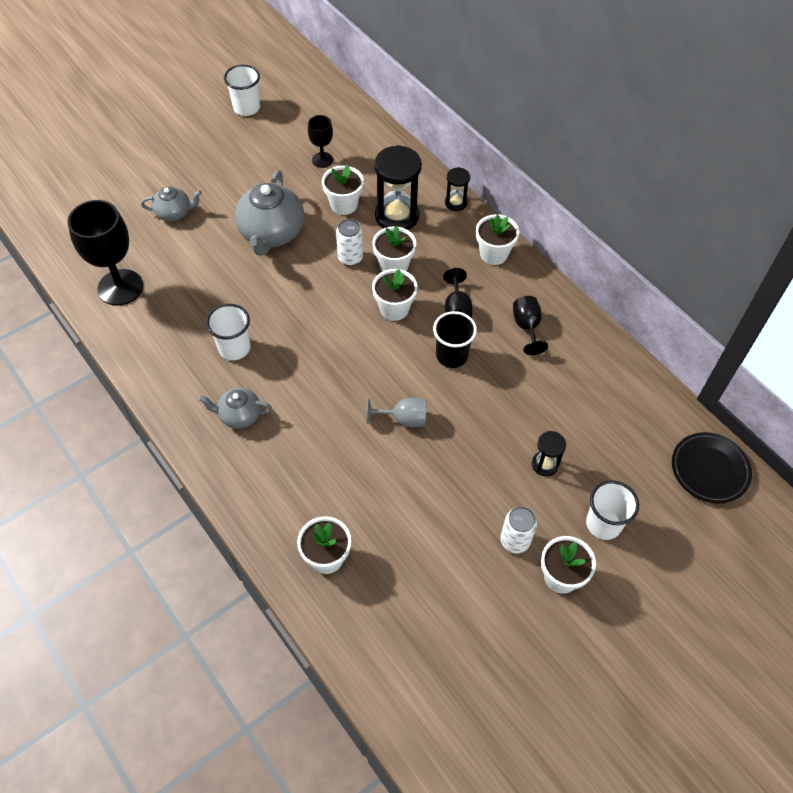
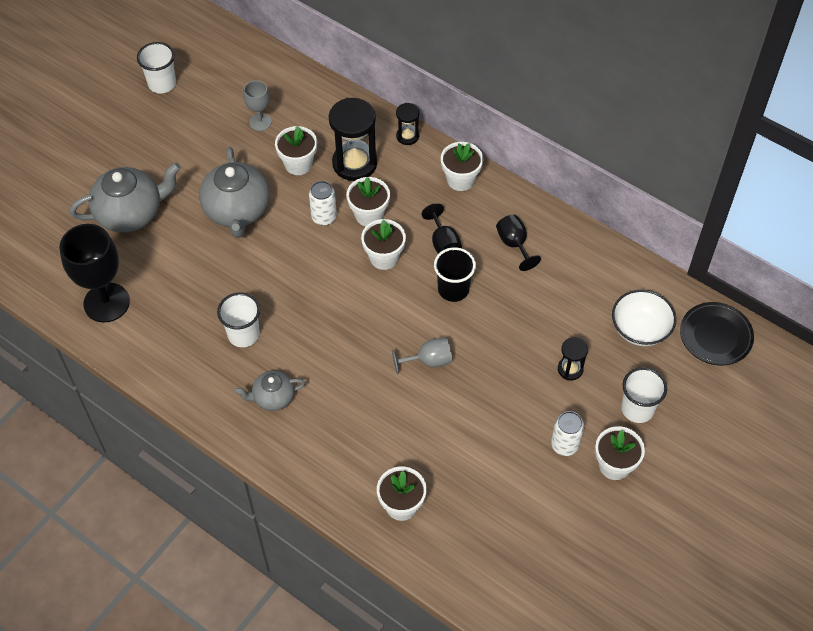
camera: 15 degrees left, 0 degrees up
grey teapot [141,187,202,221] -> grey teapot [70,162,181,233], size x1.80
black goblet [308,115,333,168] -> grey goblet [244,80,271,131]
none -> white bowl [612,290,676,346]

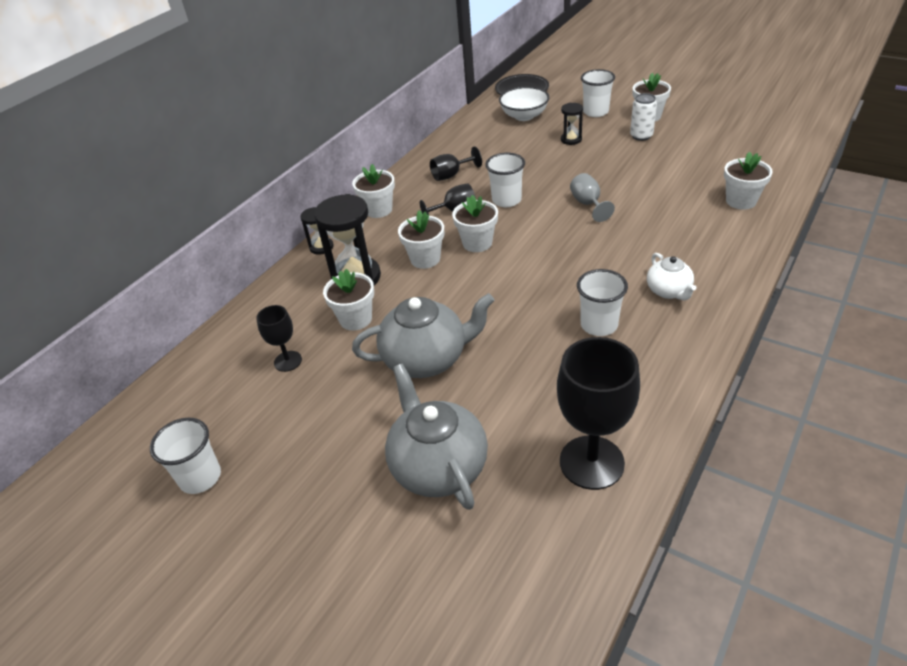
camera: 90 degrees left, 15 degrees down
grey teapot [235,370,305,411] -> white teapot [647,253,696,301]
grey goblet [244,80,271,131] -> black goblet [256,305,302,372]
white can [309,181,337,226] -> none
black cup [434,247,476,302] -> white cup [485,153,525,207]

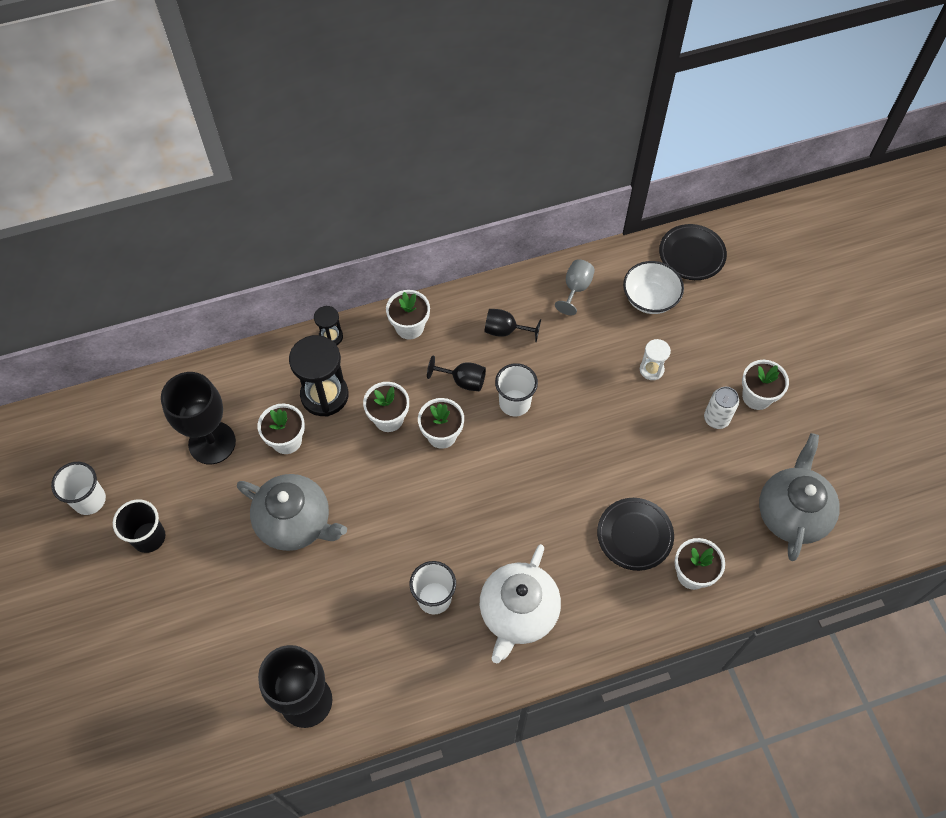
camera: 35 degrees right, 20 degrees up
black goblet [256,305,302,372] -> black goblet [161,372,236,464], size x1.90
grey teapot [385,364,488,510] -> grey teapot moved to [759,433,840,561]
black hourglass [561,103,583,145] -> white hourglass [640,339,671,380]
grey goblet [570,173,615,222] -> grey goblet moved to [555,259,595,315]
white cup [581,69,615,117] -> none
white teapot [647,253,696,301] -> white teapot [480,544,561,663], size x1.80
none -> black cup [113,499,165,553]
none -> black plate [597,498,674,571]

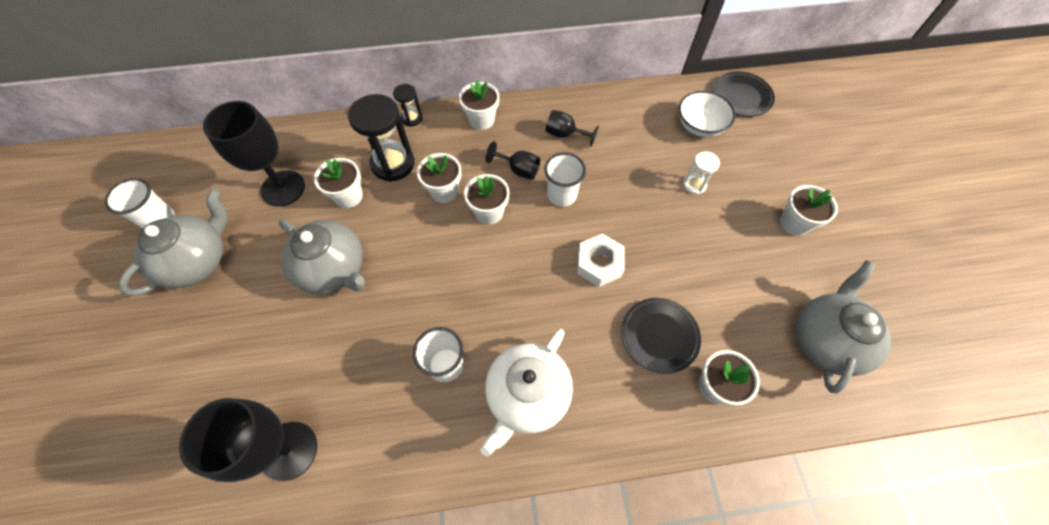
camera: 10 degrees right, 0 degrees up
black cup [113,499,165,553] -> grey teapot [119,188,228,296]
grey goblet [555,259,595,315] -> none
white can [704,387,739,429] -> none
none -> white nut [577,234,625,287]

